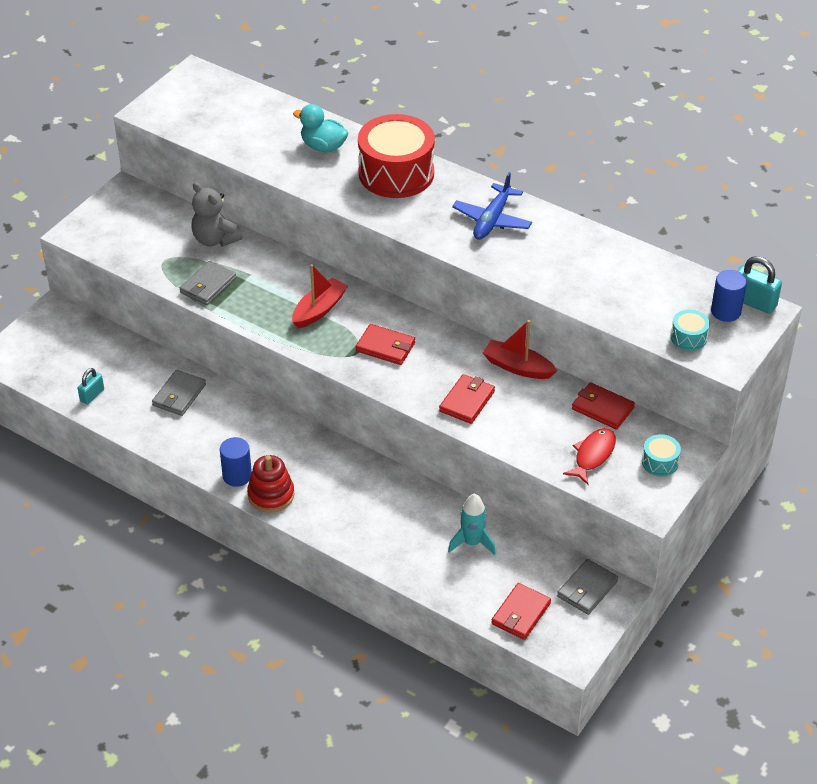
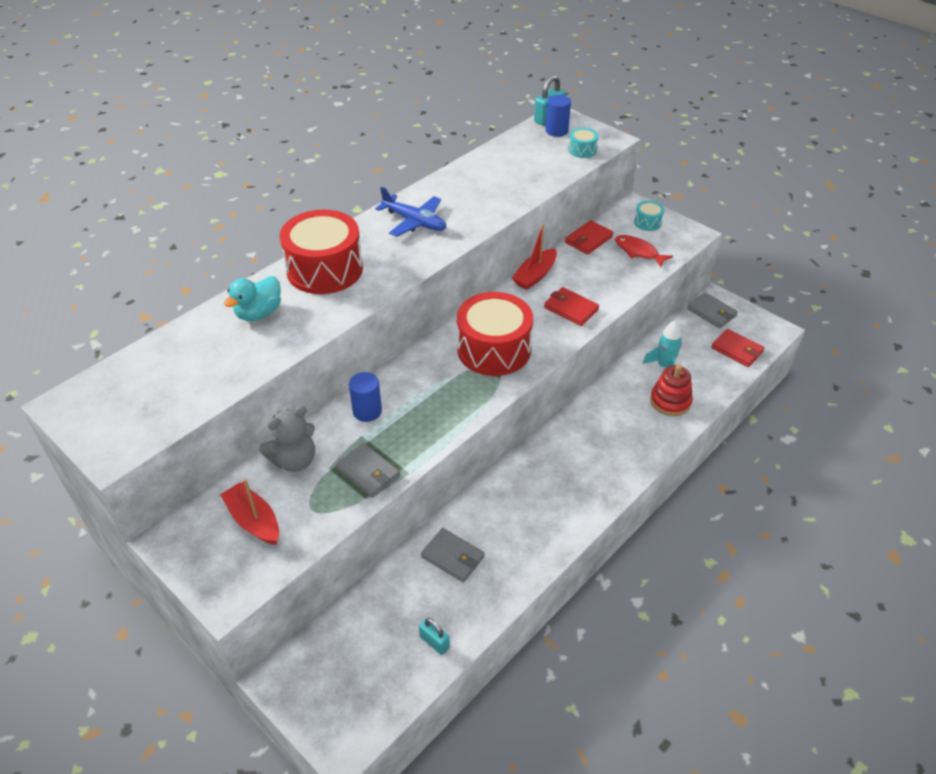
camera: 80 degrees left, 0 degrees up
blue cylinder [220,437,252,487] -> blue cylinder moved to [349,372,382,422]
red stacking toy [247,455,294,513] -> red stacking toy moved to [650,365,693,416]
red boat [292,264,348,328] -> red boat moved to [220,478,279,545]
red wallet [356,324,415,365] -> red drum [457,292,533,376]

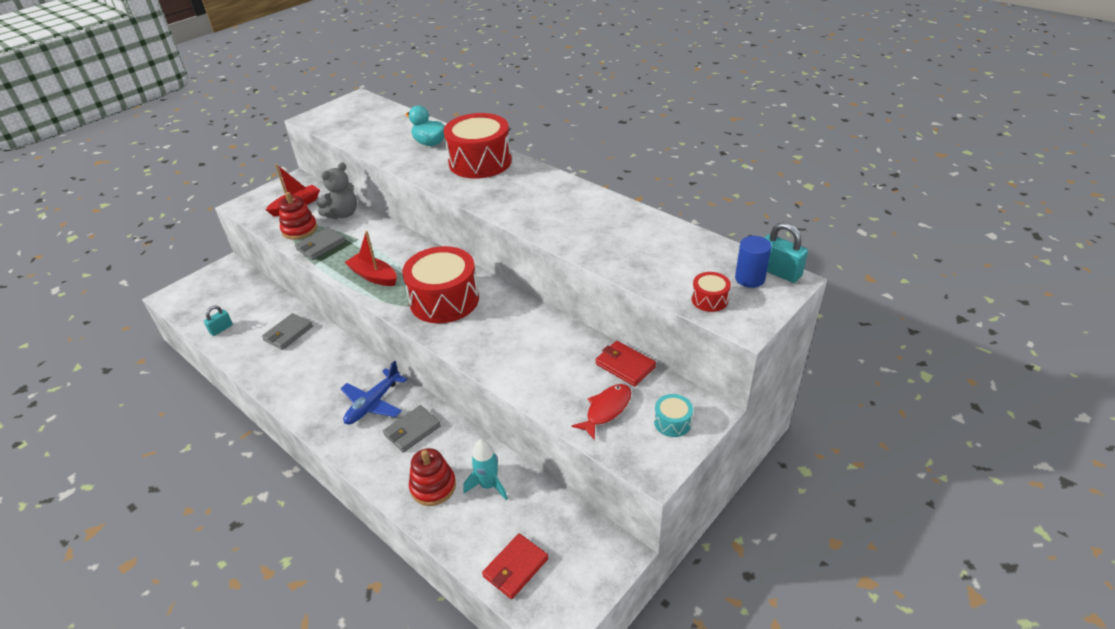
camera: 90 degrees right, 5 degrees down
grey teddy bear [259,406,315,472] -> grey teddy bear turned 105 degrees counterclockwise [317,162,357,219]
blue cylinder [349,372,382,422] -> none
blue plane [375,187,446,237] -> blue plane moved to [341,361,407,424]
red boat [512,224,557,290] -> red boat moved to [345,231,397,286]
red wallet [544,287,599,326] -> none
turquoise drum [568,128,599,158] -> red drum [691,272,731,312]
grey wallet [687,292,738,328] -> grey wallet moved to [383,405,441,453]
none -> red stacking toy [278,192,317,240]

